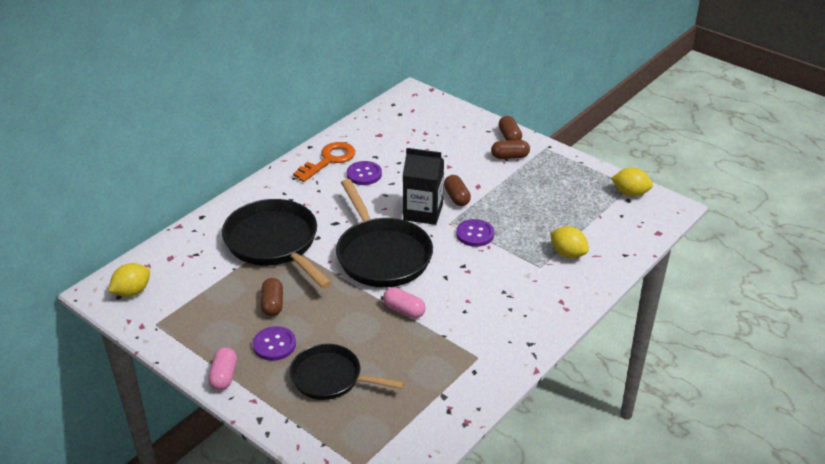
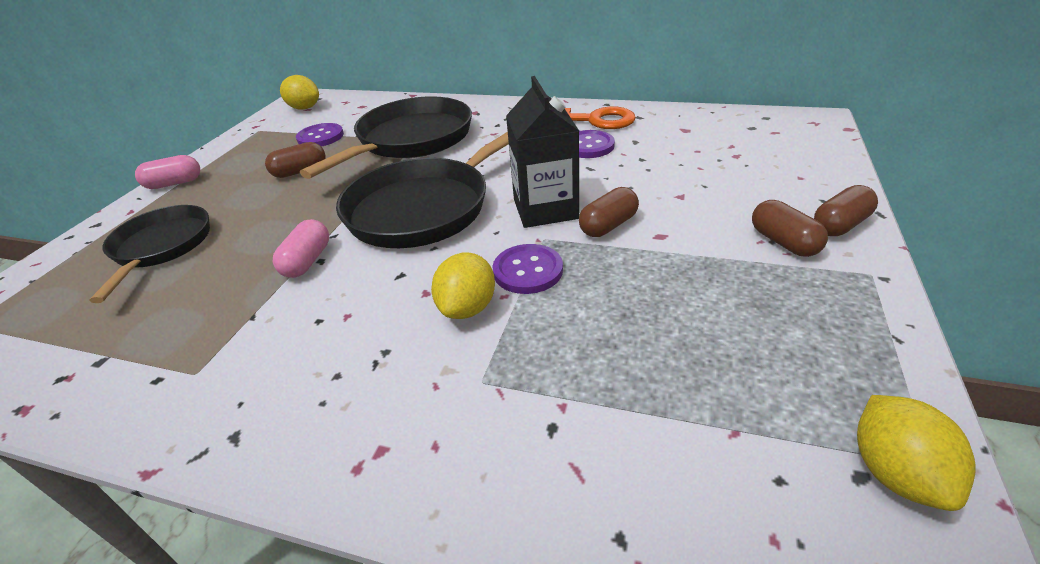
camera: 70 degrees right, 0 degrees up
purple button [253,326,296,361] -> purple button moved to [296,123,344,146]
yellow lemon [550,226,589,258] -> yellow lemon moved to [431,253,495,319]

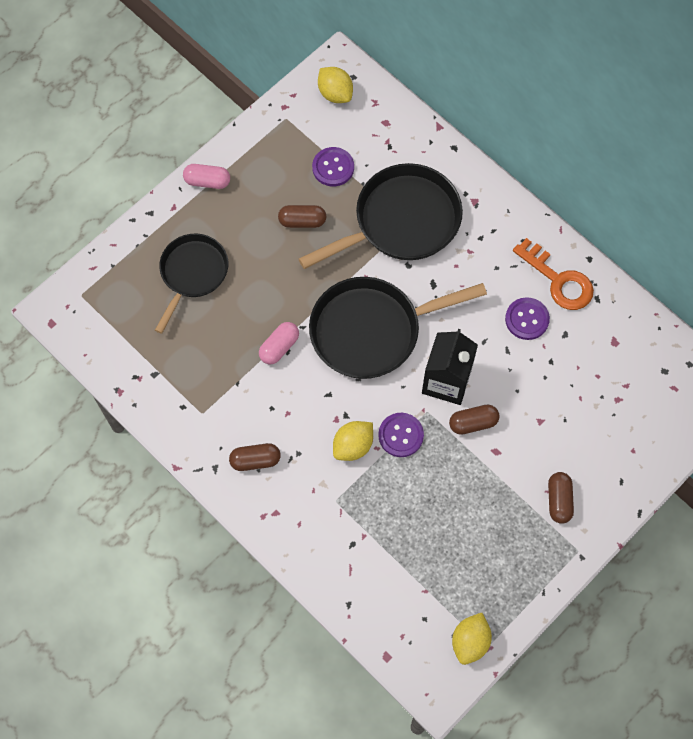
camera: 25 degrees right, 30 degrees up
brown capsule [814,185,878,236] -> brown capsule moved to [229,443,281,471]

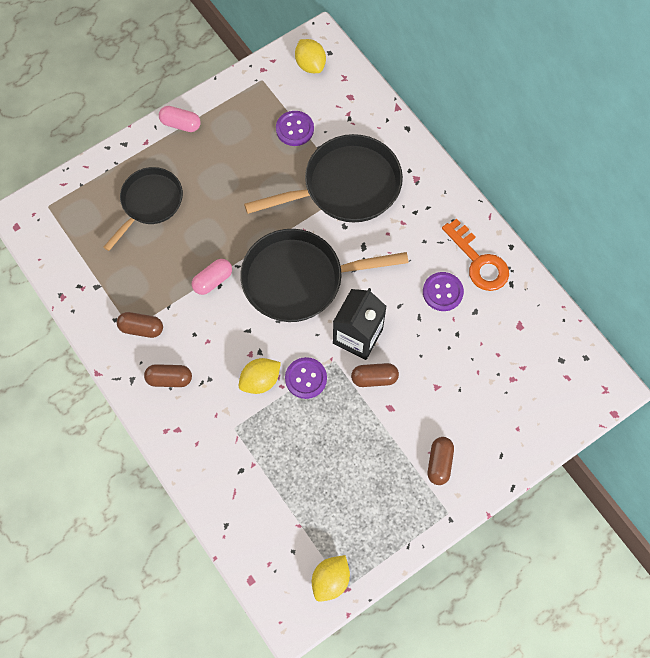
camera: 10 degrees right, 0 degrees up
brown capsule [278,205,326,228] -> brown capsule moved to [117,312,163,338]

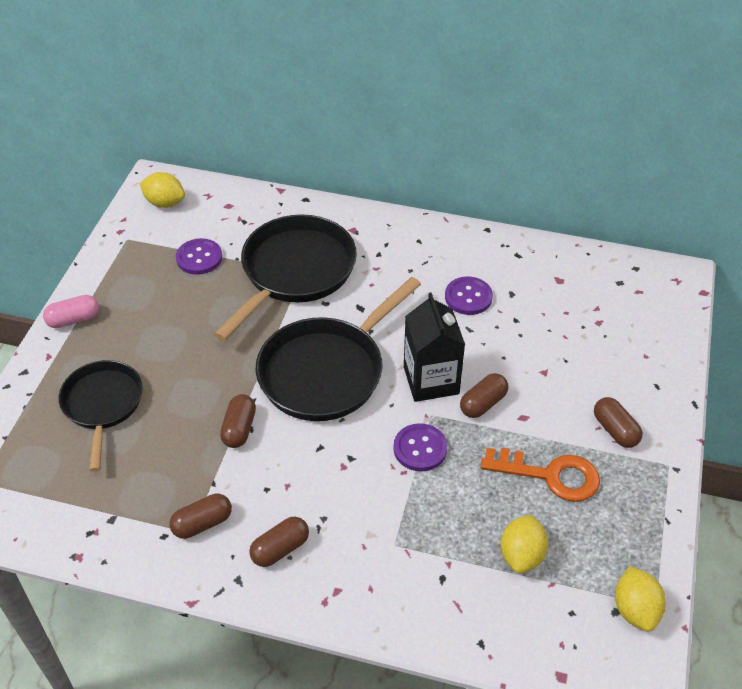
camera: 40 degrees left, 20 degrees down
pink capsule [192,259,232,295] -> brown capsule [220,394,256,448]
yellow lemon [239,358,281,394] -> yellow lemon moved to [500,514,548,574]
orange key [442,219,509,291] -> orange key moved to [481,448,600,502]

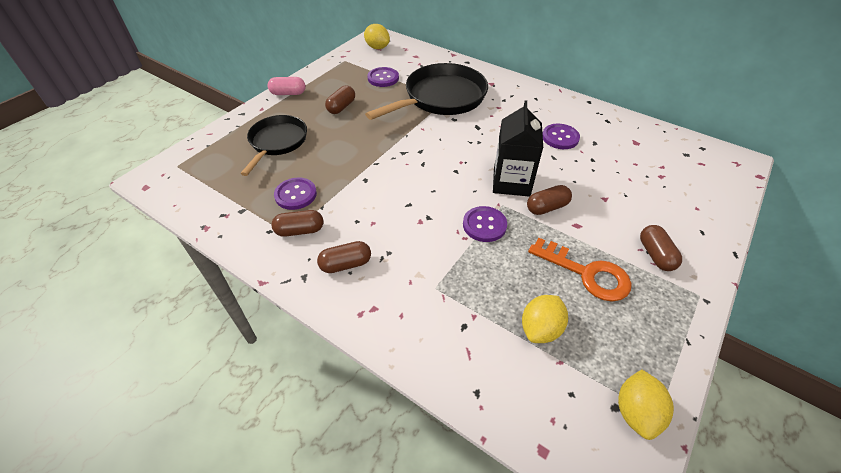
camera: 20 degrees right, 0 degrees up
brown capsule [220,394,256,448] -> brown capsule moved to [325,85,355,114]
black pan [256,277,421,421] -> none
none -> purple button [274,178,317,210]

